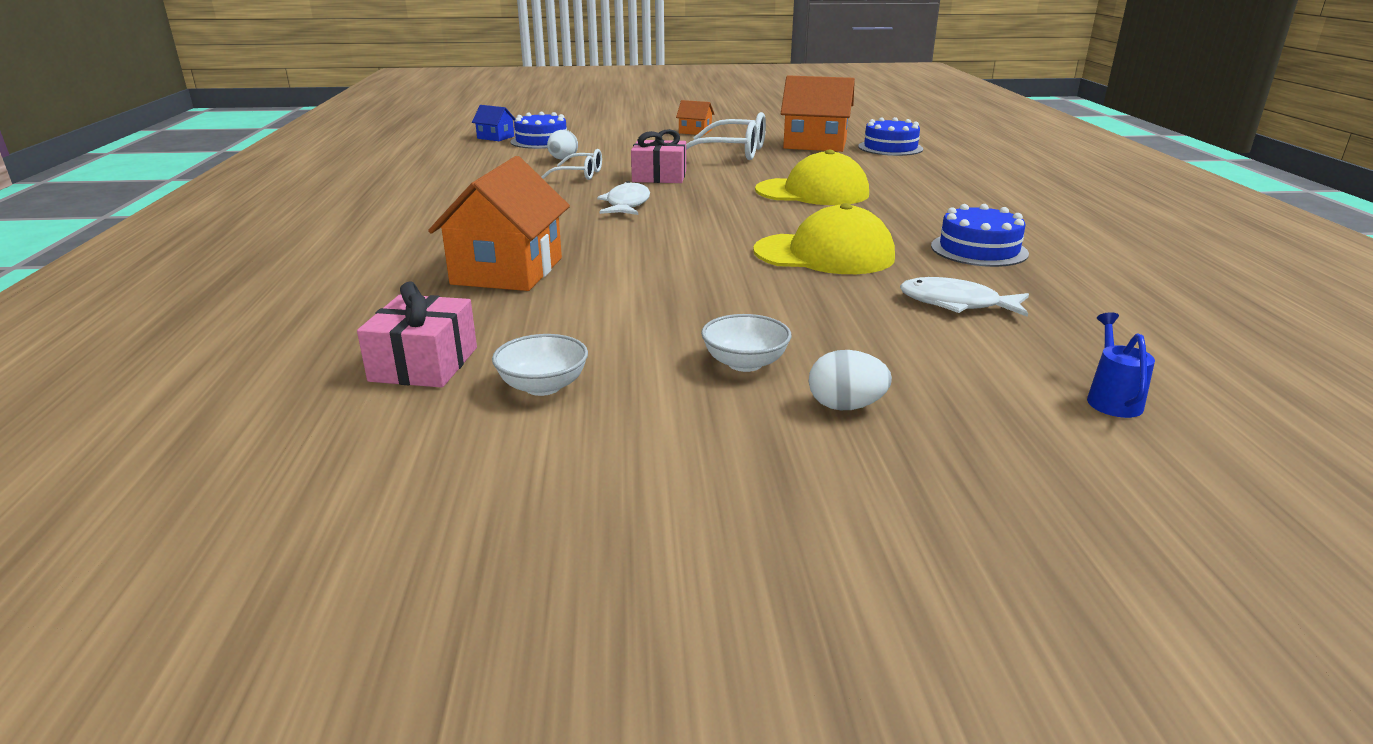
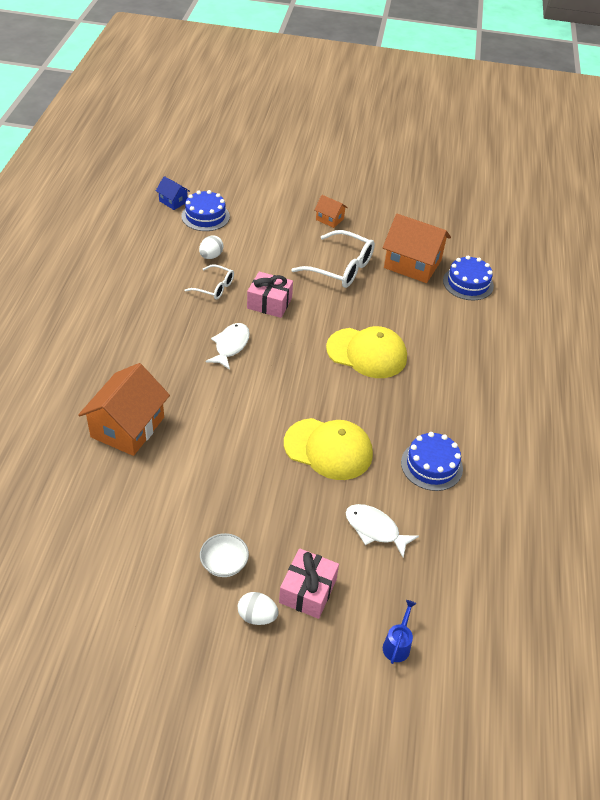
camera: 10 degrees right, 20 degrees up
pink gift [357,282,477,388] -> pink gift moved to [279,548,339,619]
white bowl [492,334,588,396] -> none

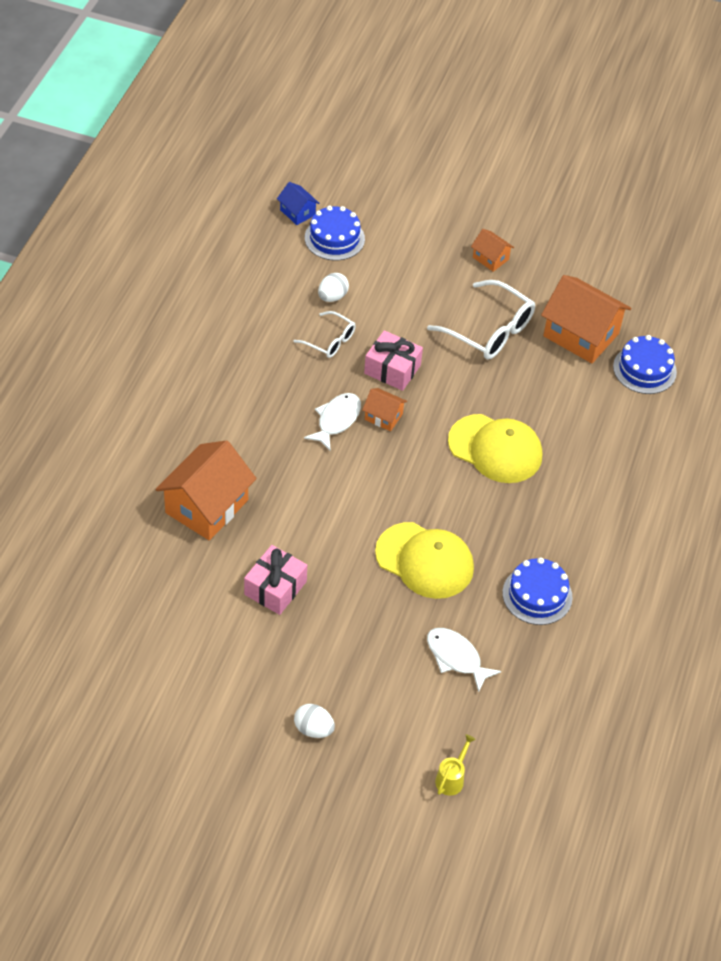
camera: 10 degrees right, 5 degrees up
white bowl [200,533,249,577] -> none
pink gift [279,548,339,619] -> pink gift moved to [244,545,307,615]
blue watering can [383,600,416,664] -> yellow watering can [435,734,476,796]
none -> orange house [362,388,407,431]

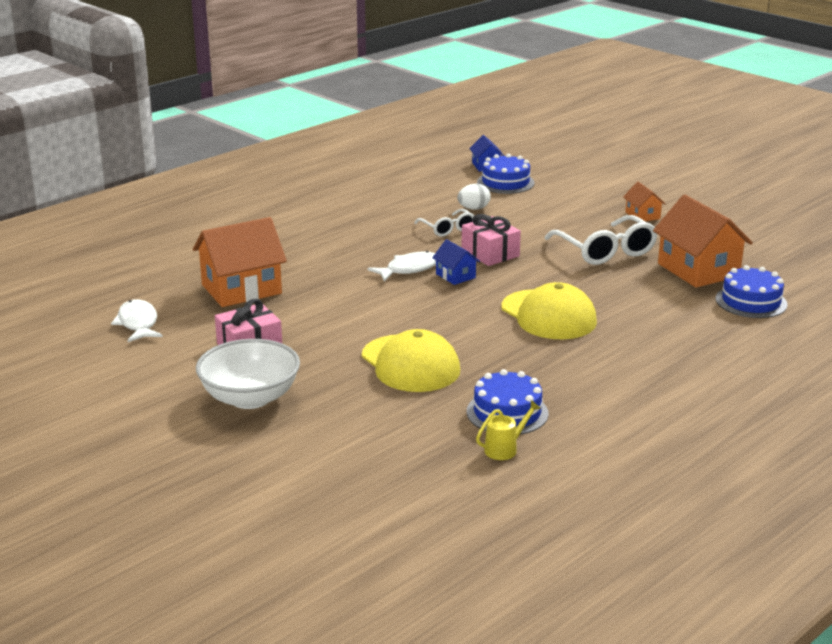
camera: 30 degrees right, 25 degrees down
white egg [294,704,335,738] -> none
orange house [362,388,407,431] -> blue house [432,239,480,285]
white fish [427,628,501,692] -> white fish moved to [111,299,163,342]
yellow watering can [435,734,476,796] -> yellow watering can moved to [476,400,541,460]
none -> white bowl [196,339,300,409]

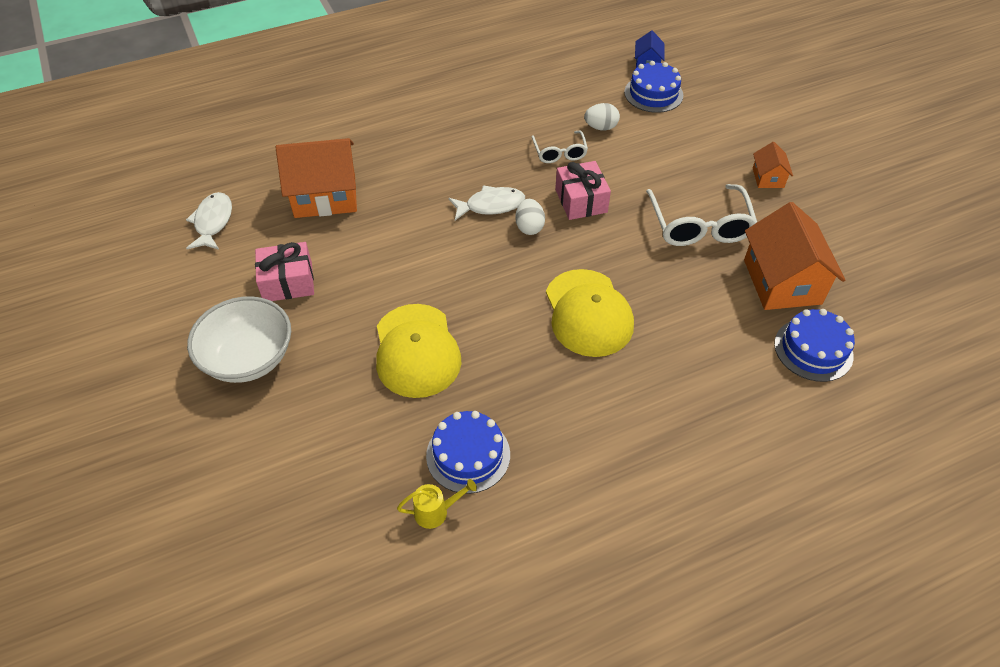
camera: 20 degrees right, 25 degrees up
blue house [432,239,480,285] -> white egg [515,199,545,235]

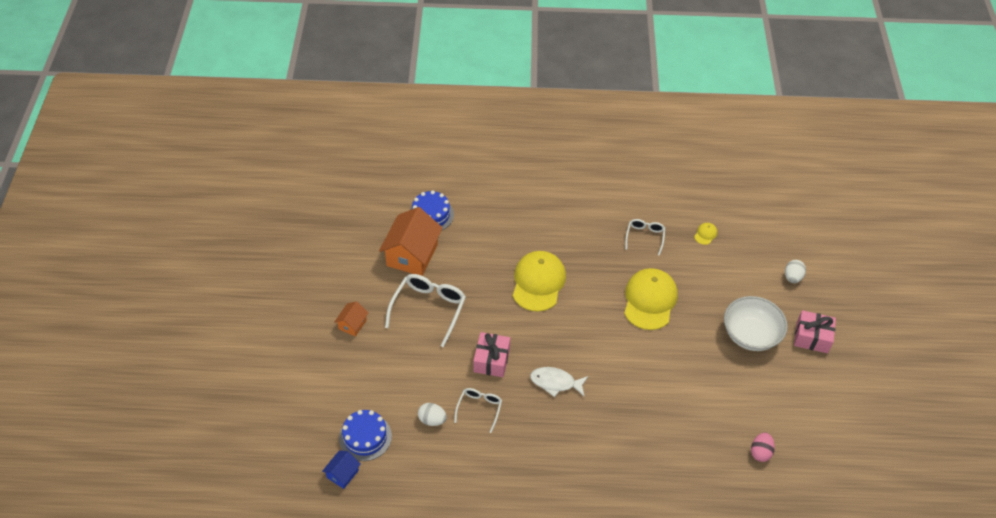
camera: 155 degrees left, 0 degrees up
white fish [186,192,232,250] -> pink egg [751,433,775,462]
pink gift [255,242,314,301] -> pink gift moved to [794,310,836,353]
orange house [276,138,357,218] -> none
yellow watering can [397,479,477,529] -> none
blue cake [426,411,510,494] -> white glasses [625,219,665,256]
white egg [515,199,545,235] -> white egg moved to [785,260,806,283]
none -> yellow cap [694,223,717,245]

